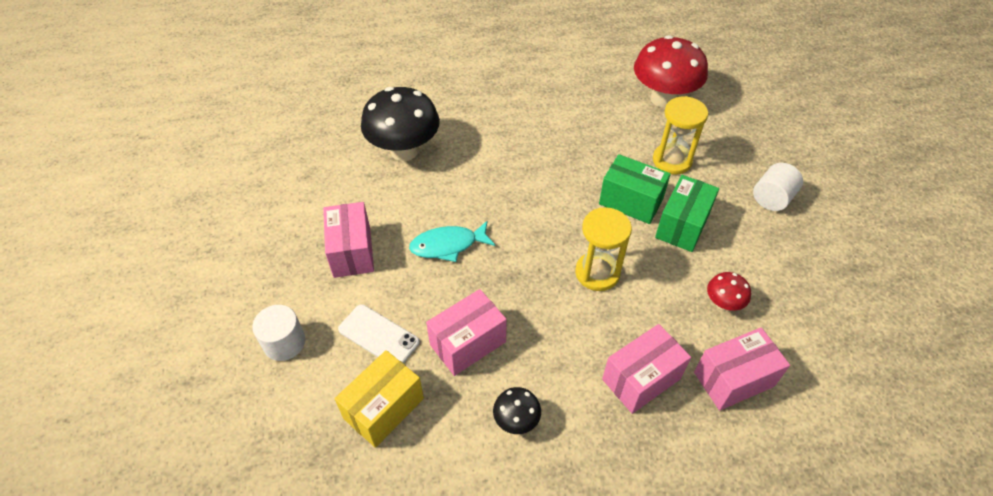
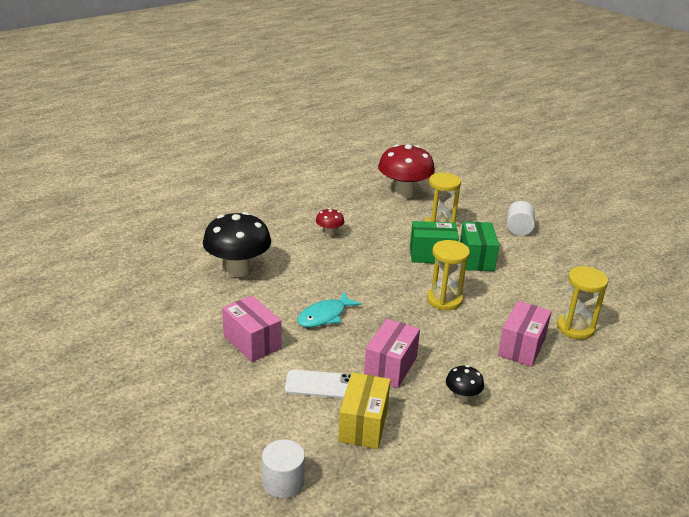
camera: 30 degrees left, 20 degrees down
white cylinder [252,305,305,361] -> white cylinder moved to [262,440,305,498]
pink box [694,327,790,411] -> yellow hourglass [557,266,608,339]
red mushroom [707,272,751,311] -> red mushroom moved to [316,208,344,236]

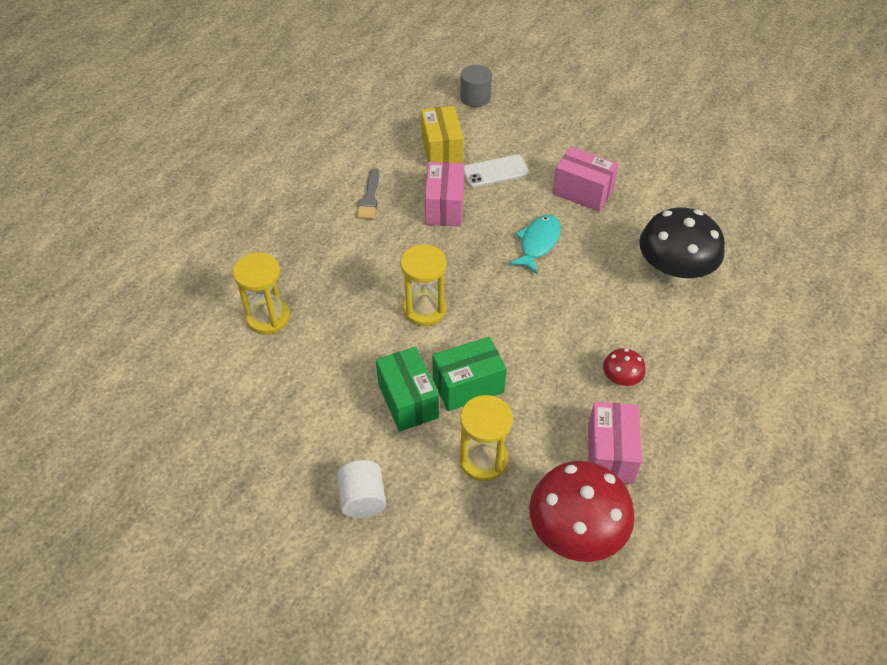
camera: 160 degrees right, 20 degrees up
white cylinder [262,440,305,498] -> grey cylinder [460,65,492,107]
black mushroom [446,365,484,402] -> grey brush [357,168,379,219]
pink box [498,301,552,367] -> pink box moved to [588,402,642,484]

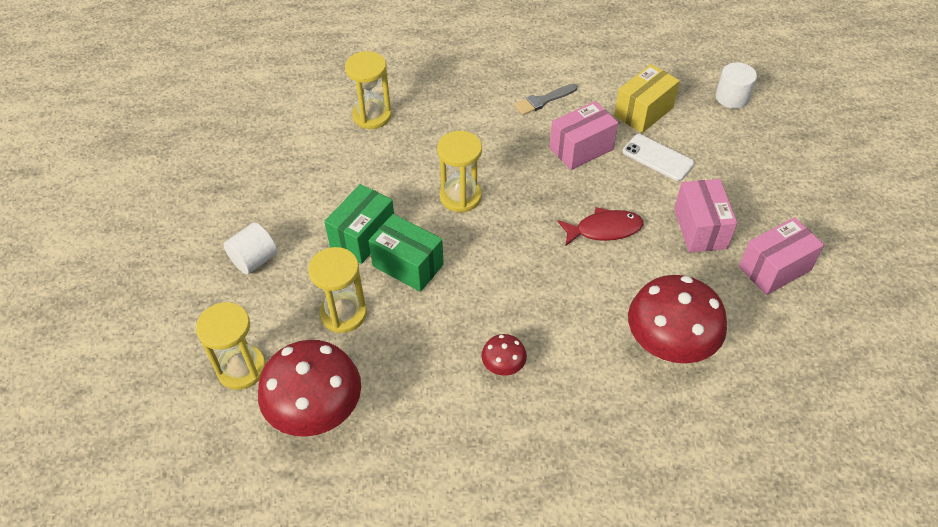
camera: 55 degrees right, 0 degrees up
grey cylinder [460,65,492,107] -> white cylinder [716,62,757,109]
turquoise fish [509,214,561,274] -> red fish [558,207,644,246]
pink box [588,402,642,484] -> pink box moved to [739,217,824,295]
black mushroom [639,207,725,286] -> red mushroom [628,275,727,363]
none -> yellow hourglass [196,302,266,390]

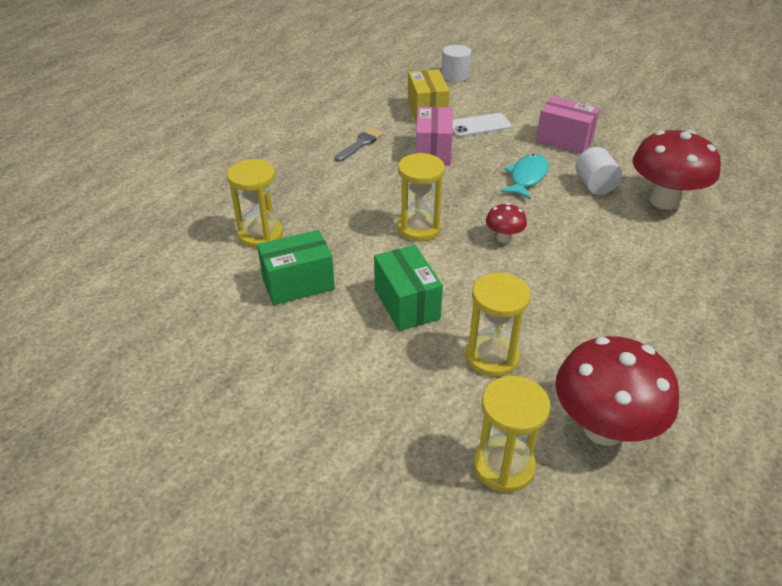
camera: 55 degrees left, 10 degrees down
white cylinder [223,222,278,275] -> white cylinder moved to [575,147,622,195]
green box [369,214,444,292] -> green box moved to [257,230,335,305]
red mushroom [481,334,527,376] -> red mushroom moved to [486,203,527,243]
grey brush [514,84,577,115] -> grey brush turned 150 degrees counterclockwise [335,127,384,162]
red fish [558,207,644,246] -> turquoise fish [501,154,548,199]
pink box [739,217,824,295] -> none

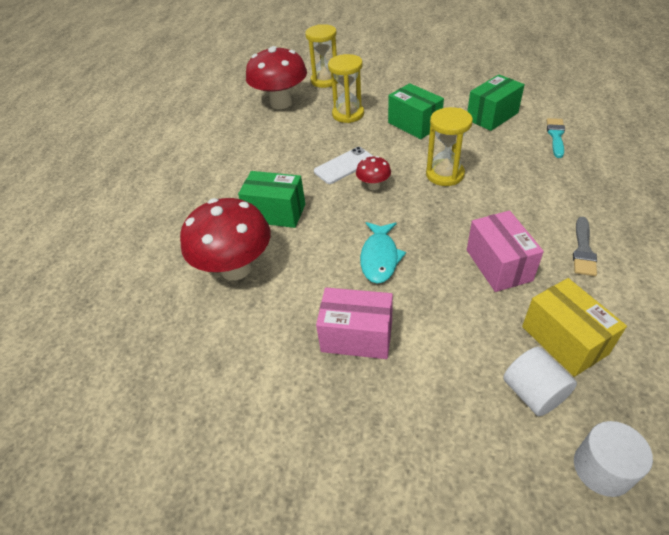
camera: 165 degrees right, 5 degrees up
yellow hourglass [227,159,283,248] -> turquoise brush [547,118,565,158]
white phone [453,113,512,137] -> white phone moved to [314,147,373,184]
white cylinder [575,147,622,195] -> white cylinder moved to [503,347,577,416]
none -> green box [238,171,305,228]

